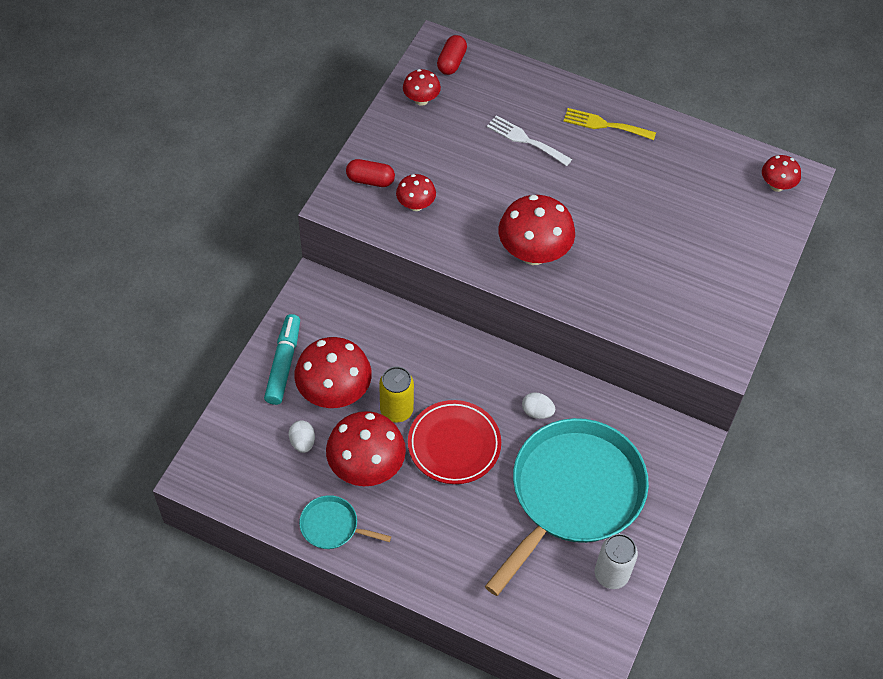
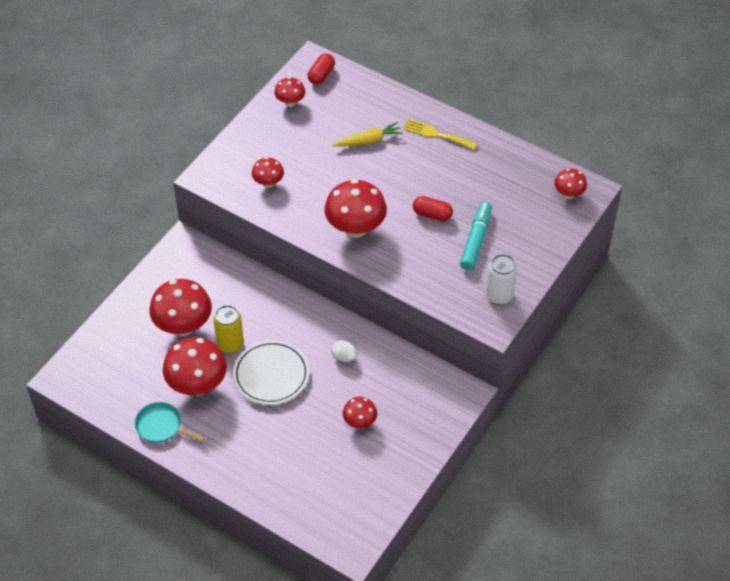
camera: 10 degrees right, 5 degrees down
turquoise marker [264,314,300,405] -> turquoise marker moved to [460,202,492,270]
white egg [289,420,315,453] -> none
red capsule [346,159,395,187] -> red capsule moved to [413,196,453,221]
red plate [408,400,501,484] -> white plate [233,340,309,405]
turquoise pan [485,418,649,596] -> red mushroom [343,397,377,428]
white fork [487,115,572,166] -> yellow carrot [332,122,403,147]
white can [595,534,638,589] -> white can moved to [486,254,517,305]

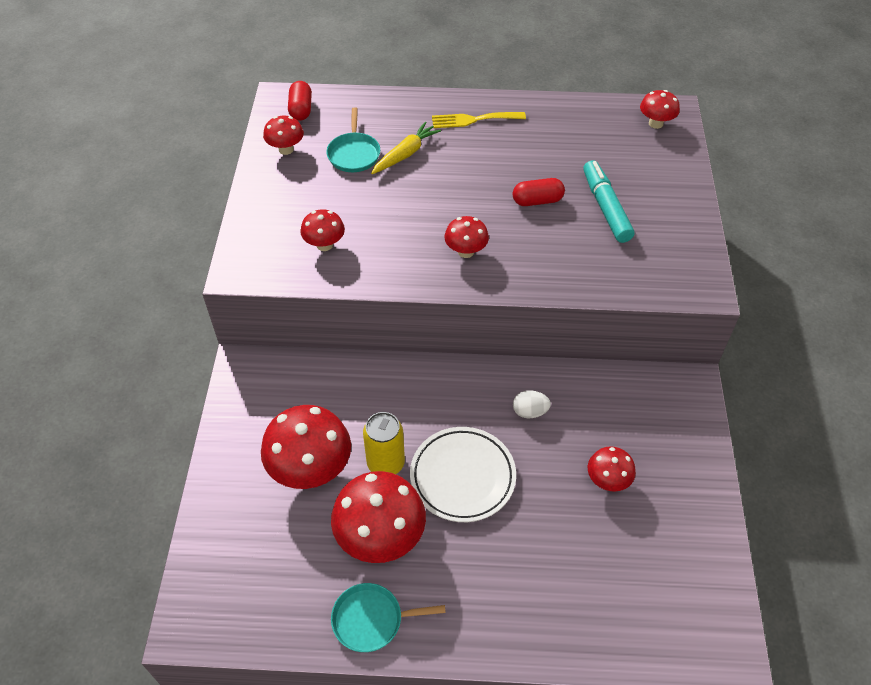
camera: 30 degrees left, 0 degrees up
red mushroom [324,179,387,238] -> red mushroom [444,216,489,258], size x0.54
white can [486,254,517,305] -> none
none -> turquoise pan [326,107,380,172]

